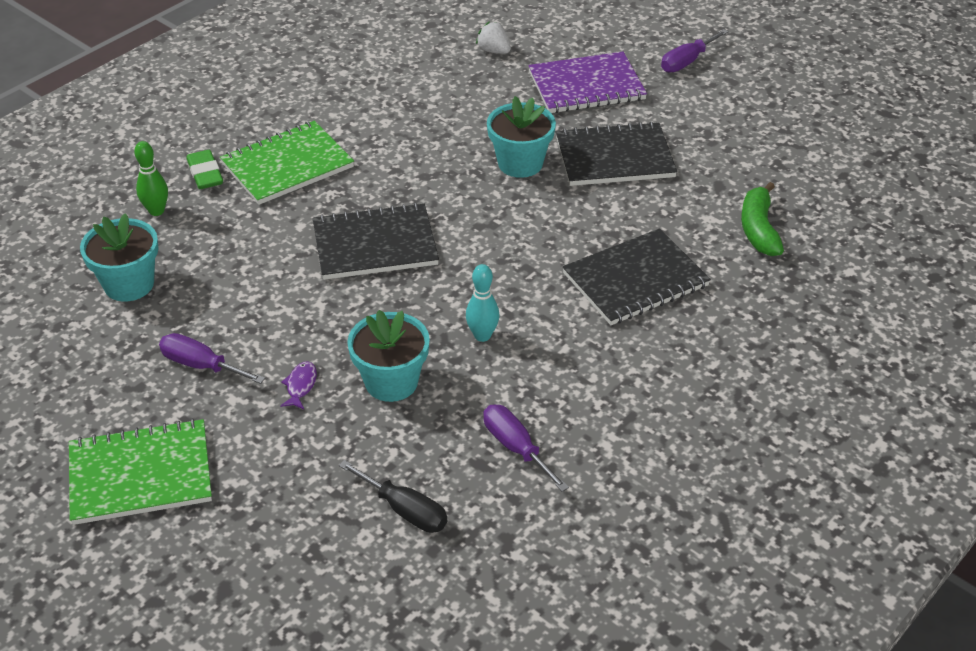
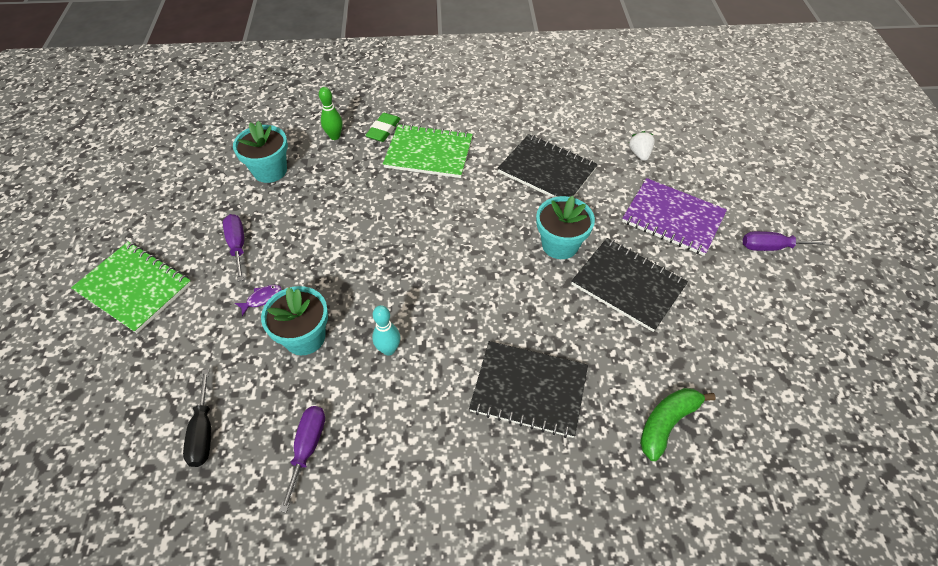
camera: 45 degrees right, 10 degrees up
black notebook [313,203,439,280] -> black notebook moved to [497,134,598,198]

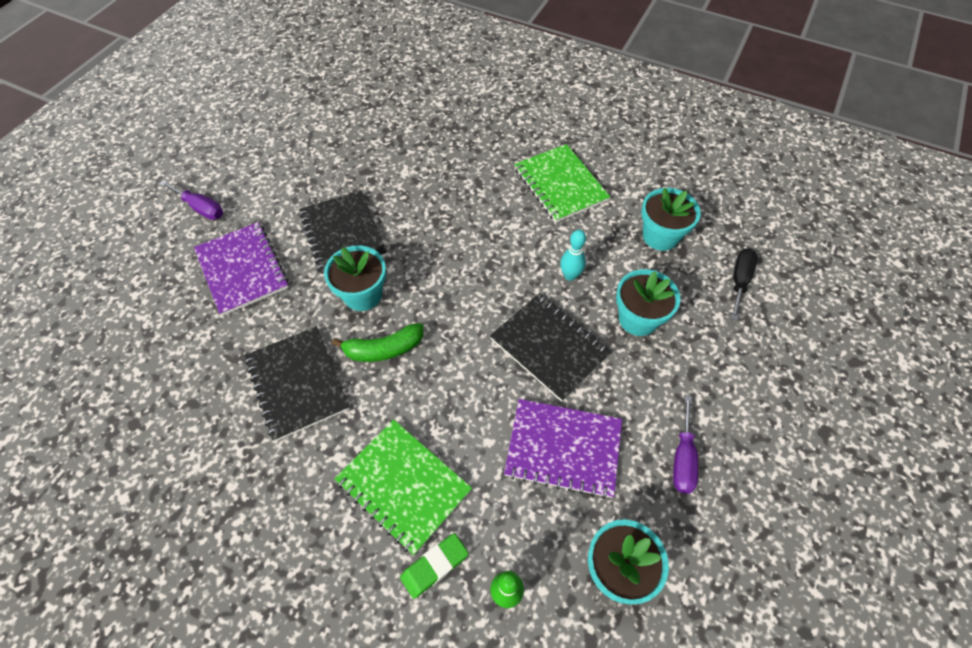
camera: 150 degrees left, 5 degrees up
green notebook [71,242,192,333] -> green notebook moved to [514,144,610,222]
purple fish [235,285,282,316] -> none
purple screwdriver [279,406,325,513] -> turquoise flower pot [641,188,701,251]
black notebook [469,341,588,438] -> black notebook moved to [490,293,612,402]
white strawberry [629,131,655,161] -> none
green banana [640,388,716,461] -> green banana moved to [332,323,424,362]
none -> purple notebook [504,399,622,499]

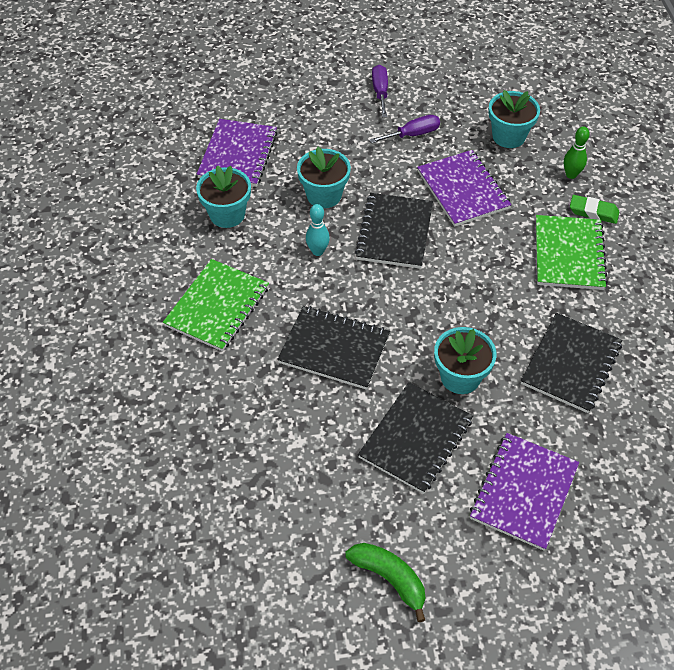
camera: 125 degrees left, 5 degrees down
purple screwdriver [160,180,223,220] -> purple screwdriver moved to [372,65,388,117]
green banana [332,323,424,362] -> green banana moved to [346,543,425,622]
black screwdriver [731,249,758,321] -> purple notebook [197,119,278,187]
none -> black notebook [277,306,390,390]

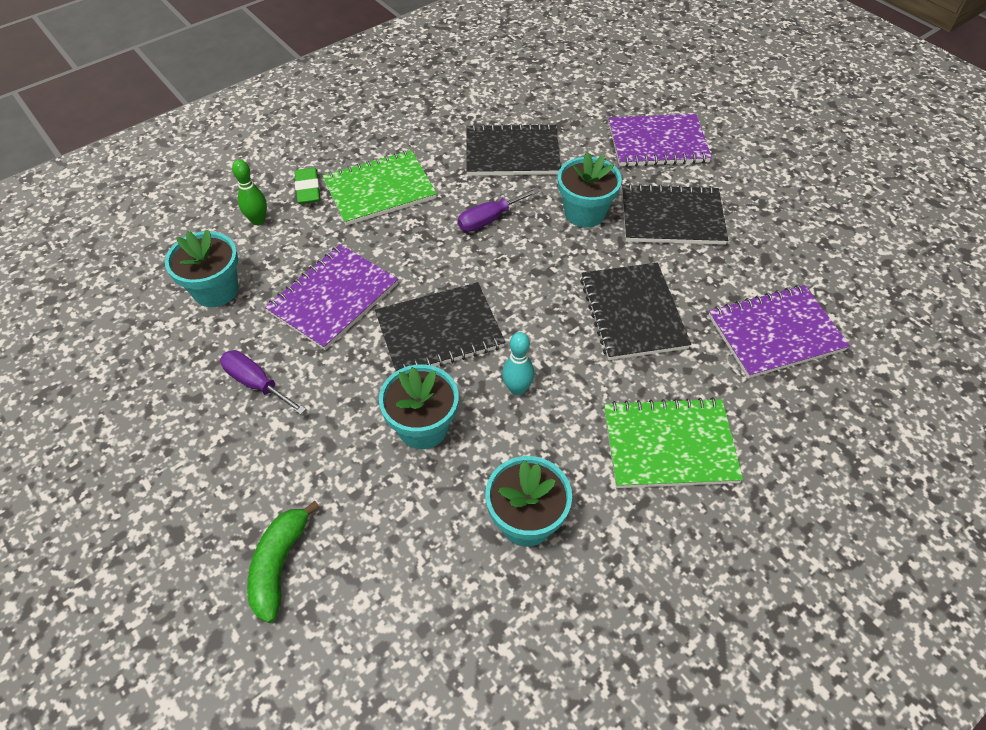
camera: 120 degrees left, 0 degrees up
purple notebook [197,119,278,187] -> purple notebook moved to [708,285,850,378]
green banana [346,543,425,622] -> green banana moved to [247,501,320,623]
purple screwdriver [372,65,388,117] -> purple screwdriver moved to [458,188,540,232]

